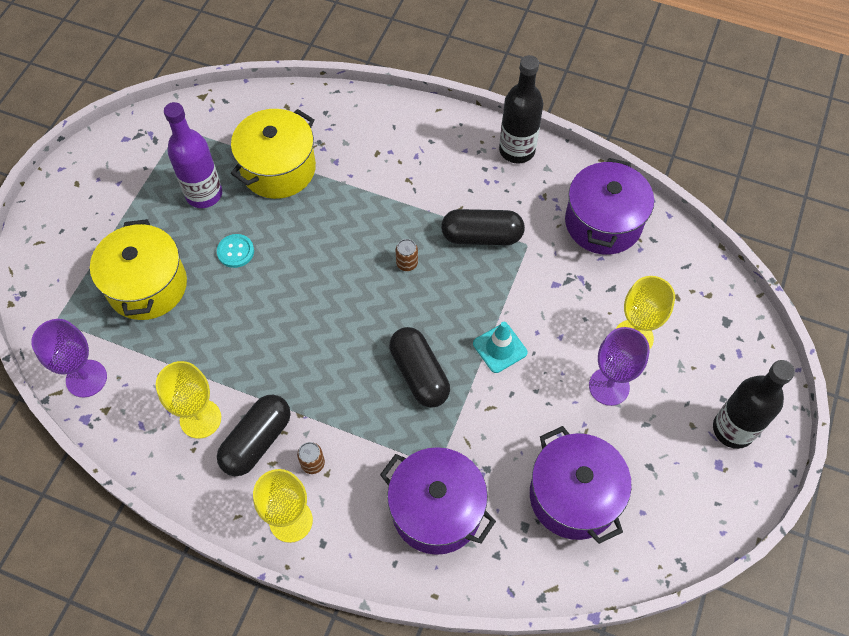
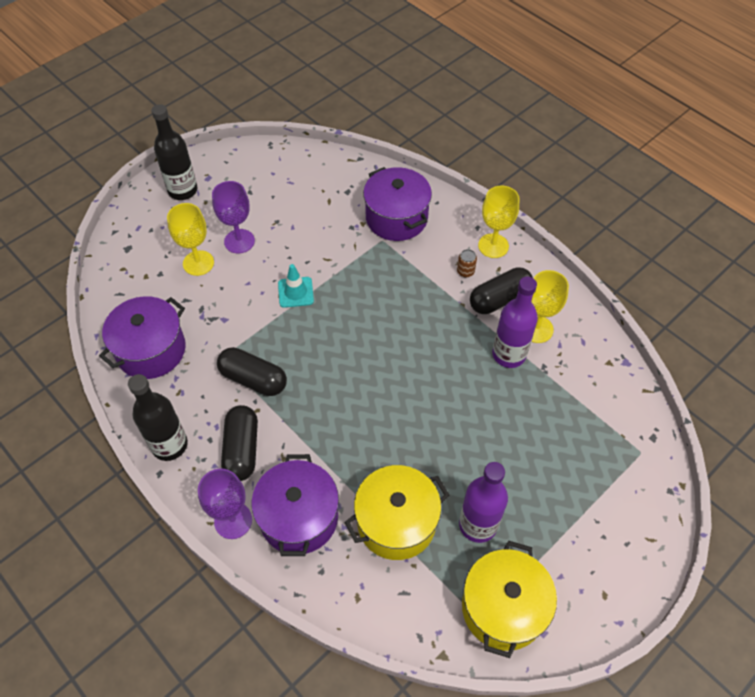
camera: 155 degrees left, 5 degrees down
purple goblet [31,319,107,397] -> purple goblet moved to [198,468,252,539]
yellow pot [90,219,187,320] -> yellow pot moved to [462,541,557,658]
turquoise button [217,234,254,268] -> none
black capsule [389,327,450,408] -> black capsule moved to [221,405,258,481]
brown can [396,239,418,271] -> none
purple pot [530,426,632,544] -> purple pot moved to [252,454,339,556]
none -> purple bottle [492,277,538,368]

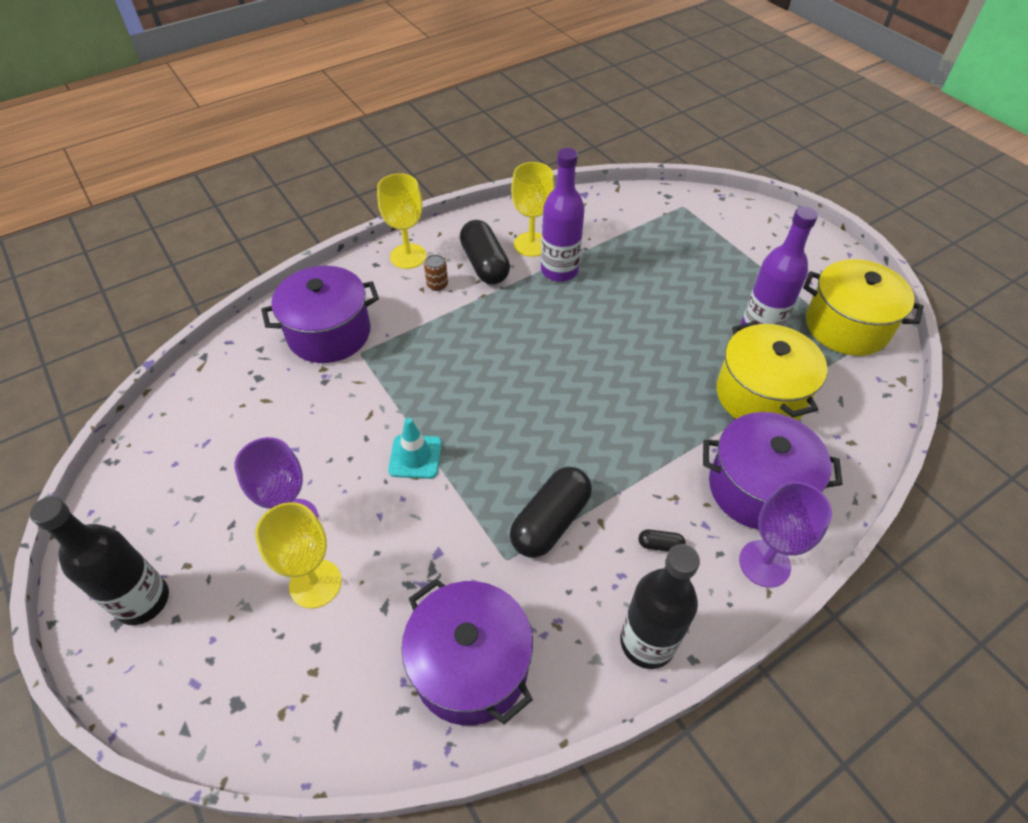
camera: 80 degrees left, 5 degrees down
black capsule [221,405,258,481] -> black capsule [639,529,686,552], size x0.42

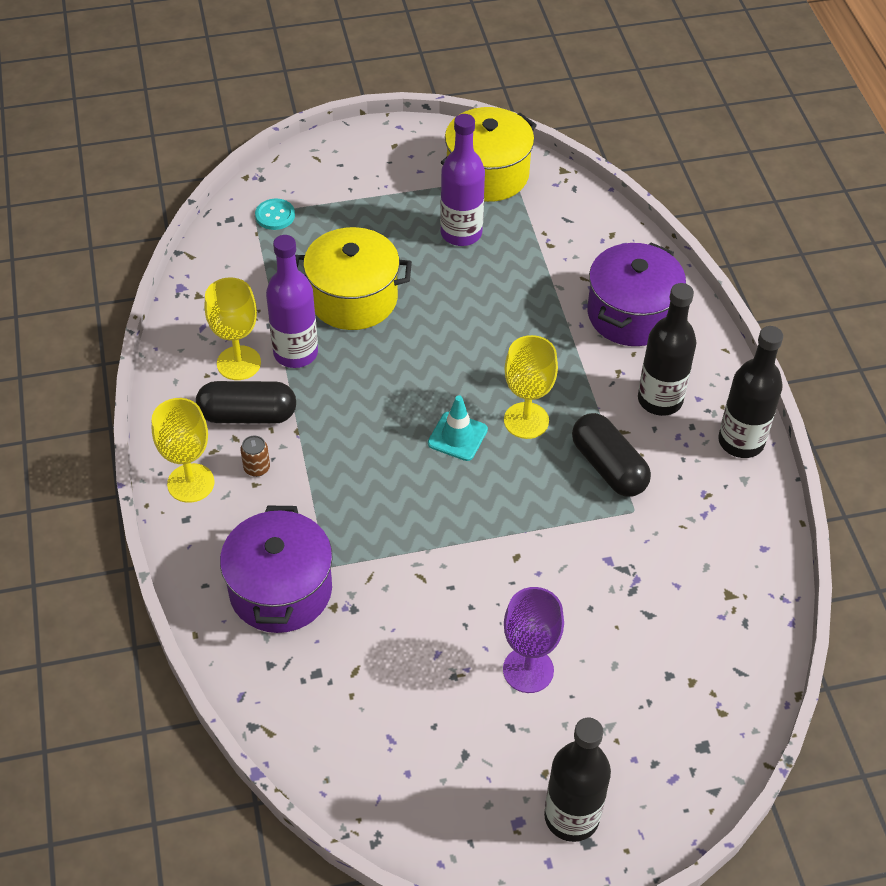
camera: 70 degrees left, 0 degrees up
yellow goblet [255,502,342,608] -> yellow goblet moved to [504,335,558,439]
turquoise traffic cone [388,418,442,479] -> turquoise traffic cone moved to [428,395,488,461]
purple pot [401,578,533,726] -> none
black capsule [639,529,686,552] -> black bottle [638,283,696,416]
yellow pot [716,321,828,421] -> yellow pot moved to [295,227,412,330]
purple goblet [739,482,832,588] -> none
none -> turquoise button [255,199,295,230]

